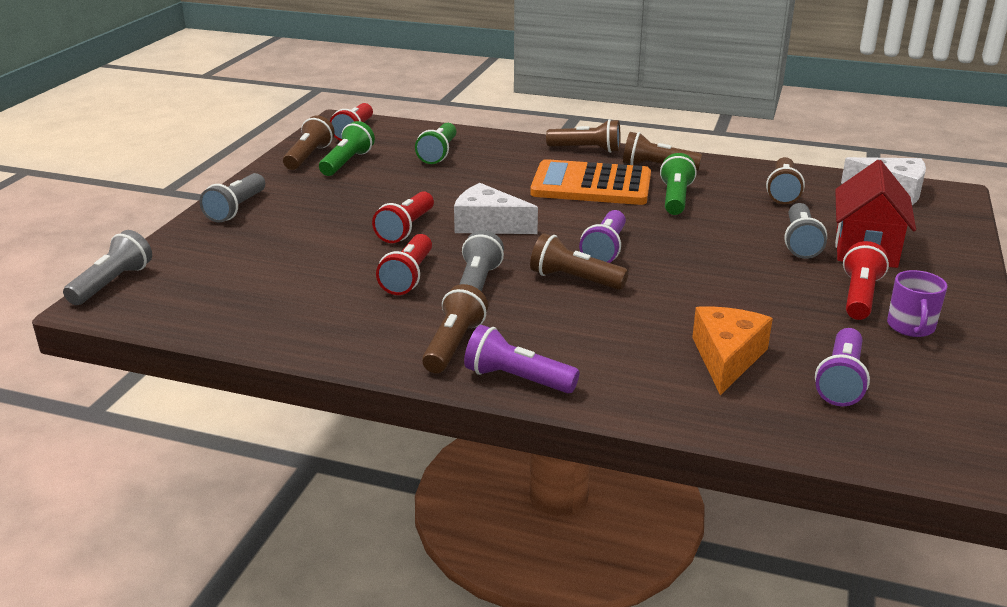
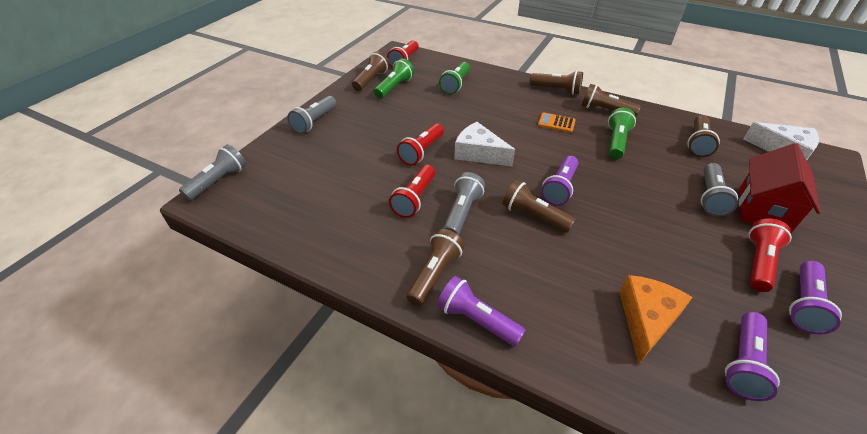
camera: 10 degrees right, 15 degrees up
orange calculator [530,159,651,205] -> orange calculator [538,113,576,133], size x0.43
purple mug [887,270,947,337] -> purple flashlight [789,261,842,334]

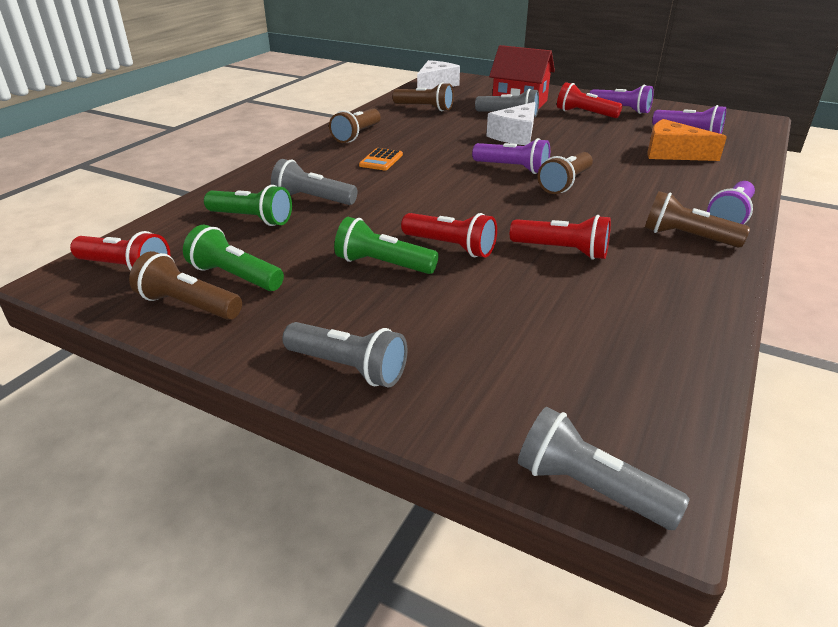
camera: 90 degrees left, 10 degrees down
grey flashlight [443,172,485,235] -> grey flashlight moved to [271,159,357,205]
white cheese [454,122,515,167] -> white cheese moved to [486,102,536,145]
brown flashlight [530,71,583,95] -> none
green flashlight [608,108,636,159] -> green flashlight moved to [334,217,439,274]

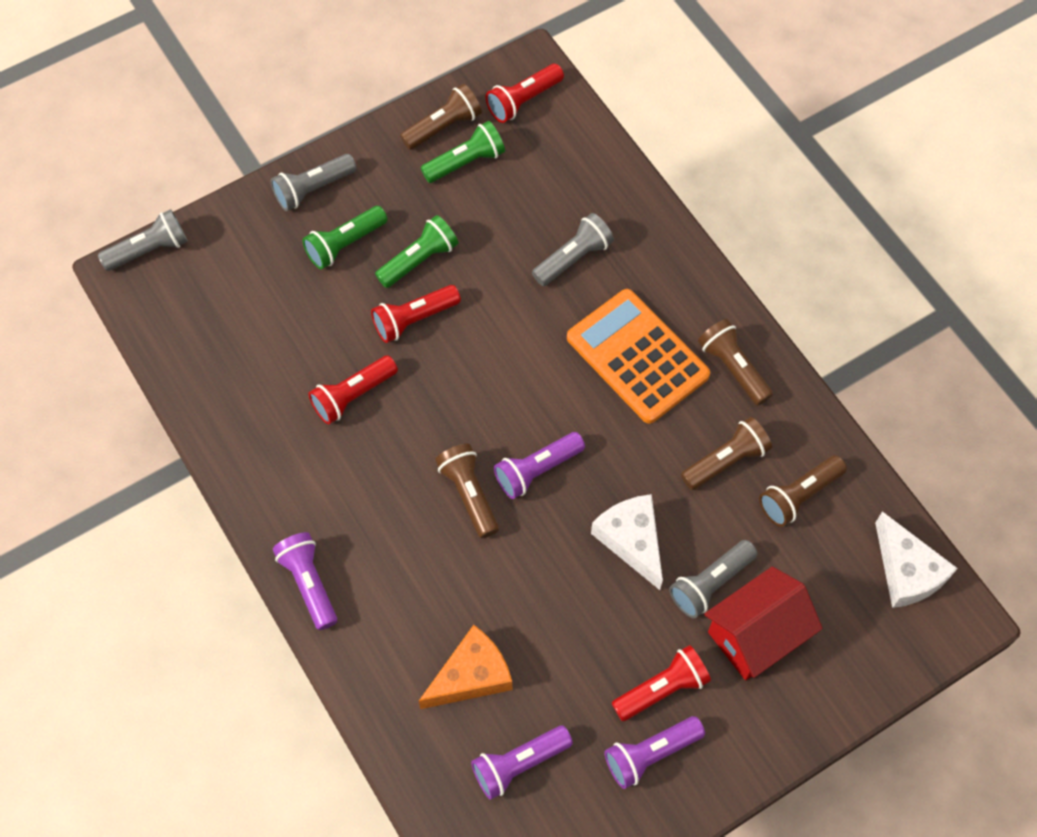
camera: 120 degrees right, 30 degrees up
green flashlight [204,185,292,226] -> green flashlight moved to [302,206,387,269]
orange calculator [359,148,403,170] -> orange calculator [567,289,710,424], size x2.33
brown flashlight [645,191,750,248] -> brown flashlight moved to [681,417,772,490]

